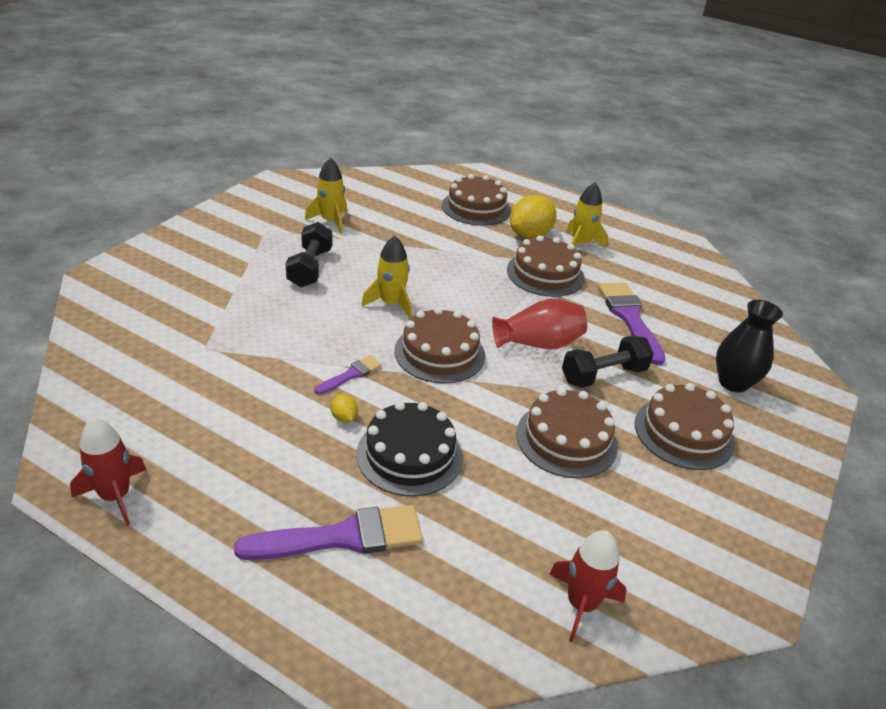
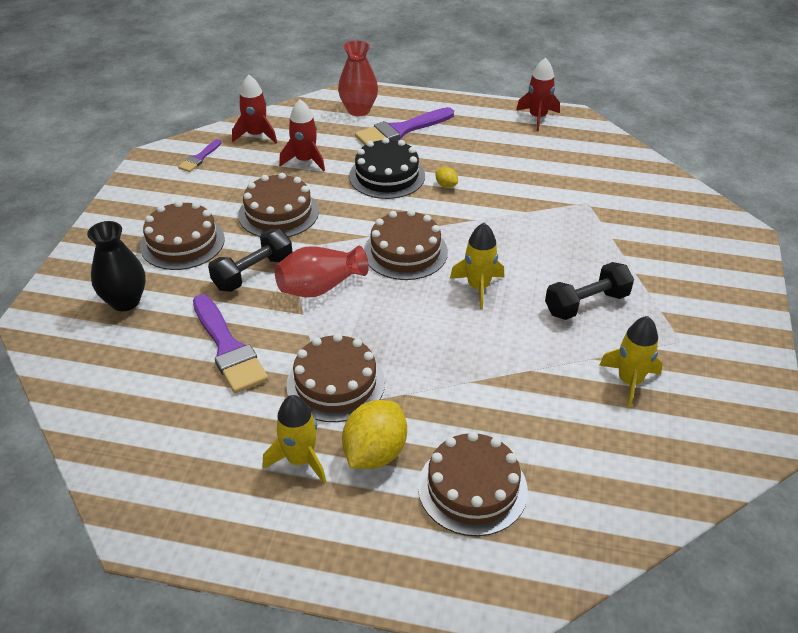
camera: 165 degrees right, 5 degrees up
black dumbbell [285,222,332,288] -> black dumbbell turned 75 degrees clockwise [545,262,634,320]
purple brush [315,355,382,395] -> purple brush moved to [178,139,221,172]
none -> red rocket [279,100,325,171]
none -> red vase [338,40,378,116]

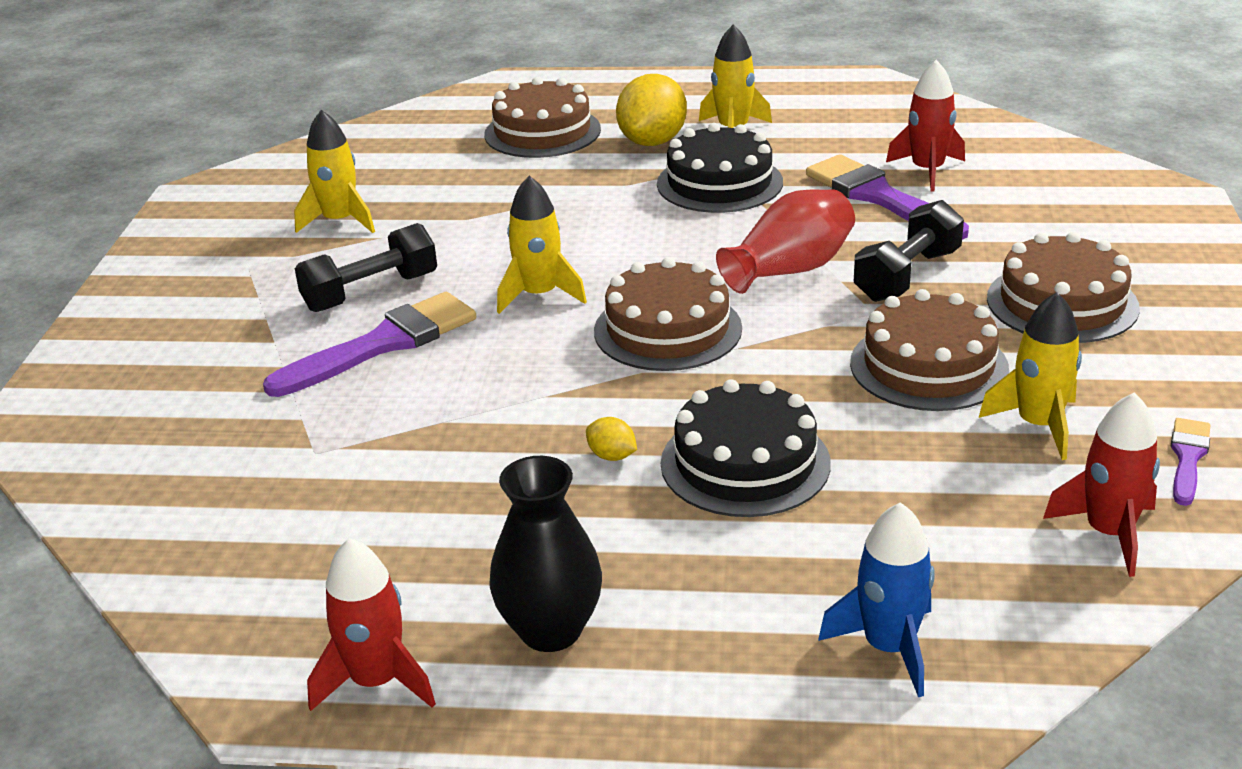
camera: 175 degrees right, 10 degrees down
black vase [87,221,146,311] -> black vase moved to [489,456,602,652]
red rocket [279,100,325,171] -> red rocket moved to [886,60,965,192]
brown cake [286,333,385,422] -> black cake [657,123,783,213]
red vase [338,40,378,116] -> blue rocket [818,502,935,697]
purple brush [355,107,454,145] -> purple brush moved to [263,292,476,397]
none -> yellow rocket [979,292,1082,460]

